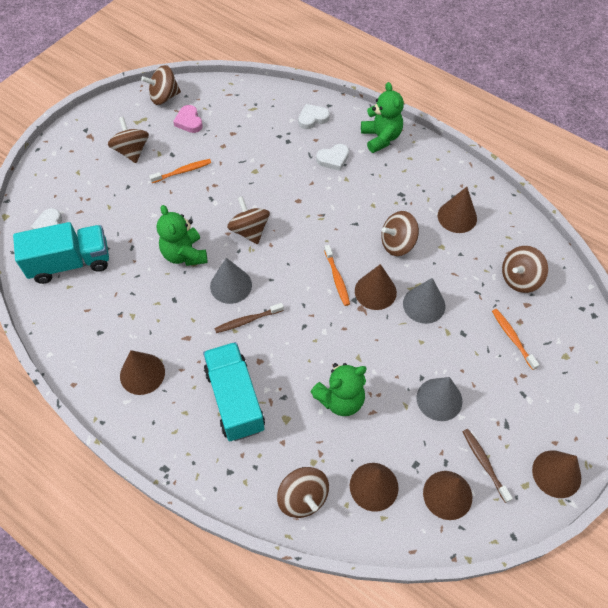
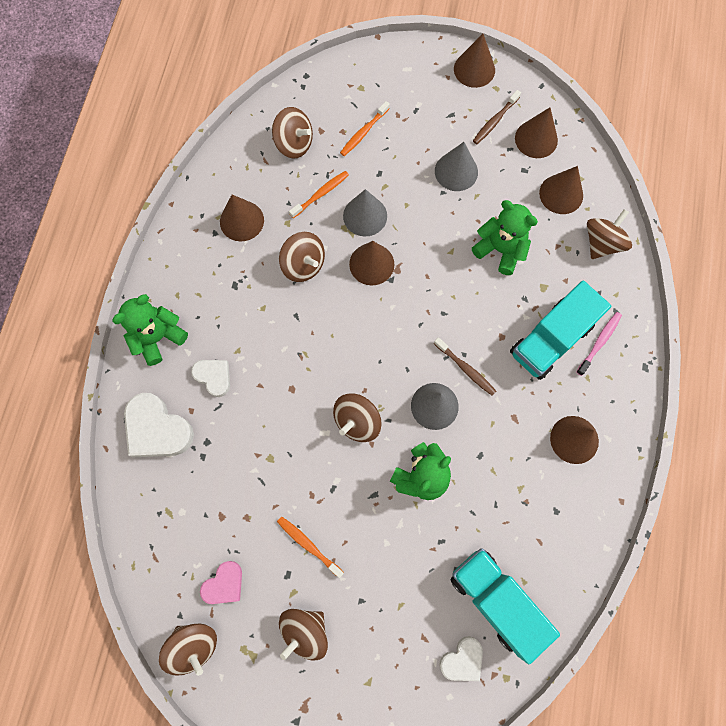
camera: 115 degrees left, 15 degrees up
white heart [298,104,330,129] -> white heart [124,393,194,457], size x1.69
orange toothbrush [324,245,350,306] -> orange toothbrush moved to [289,171,349,218]
none -> pink toothbrush [576,312,622,376]

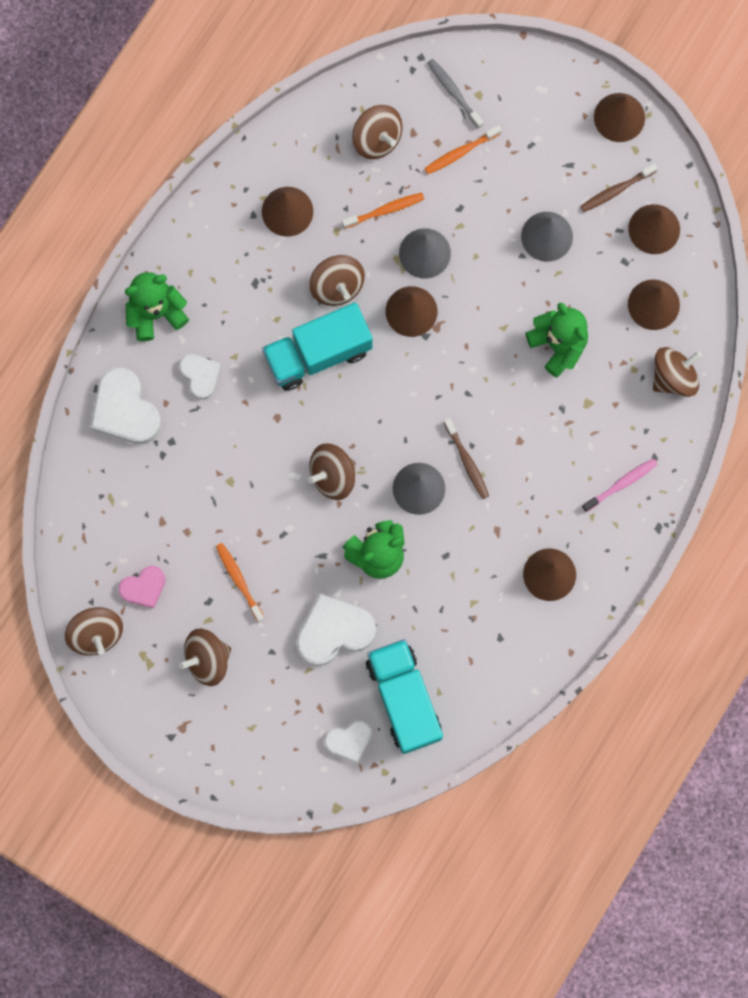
camera: 20 degrees right, 5 degrees up
turquoise truck [510,281,611,380] -> turquoise truck moved to [262,303,373,391]
none -> white heart [296,594,376,666]
none -> grey toothbrush [428,59,484,128]

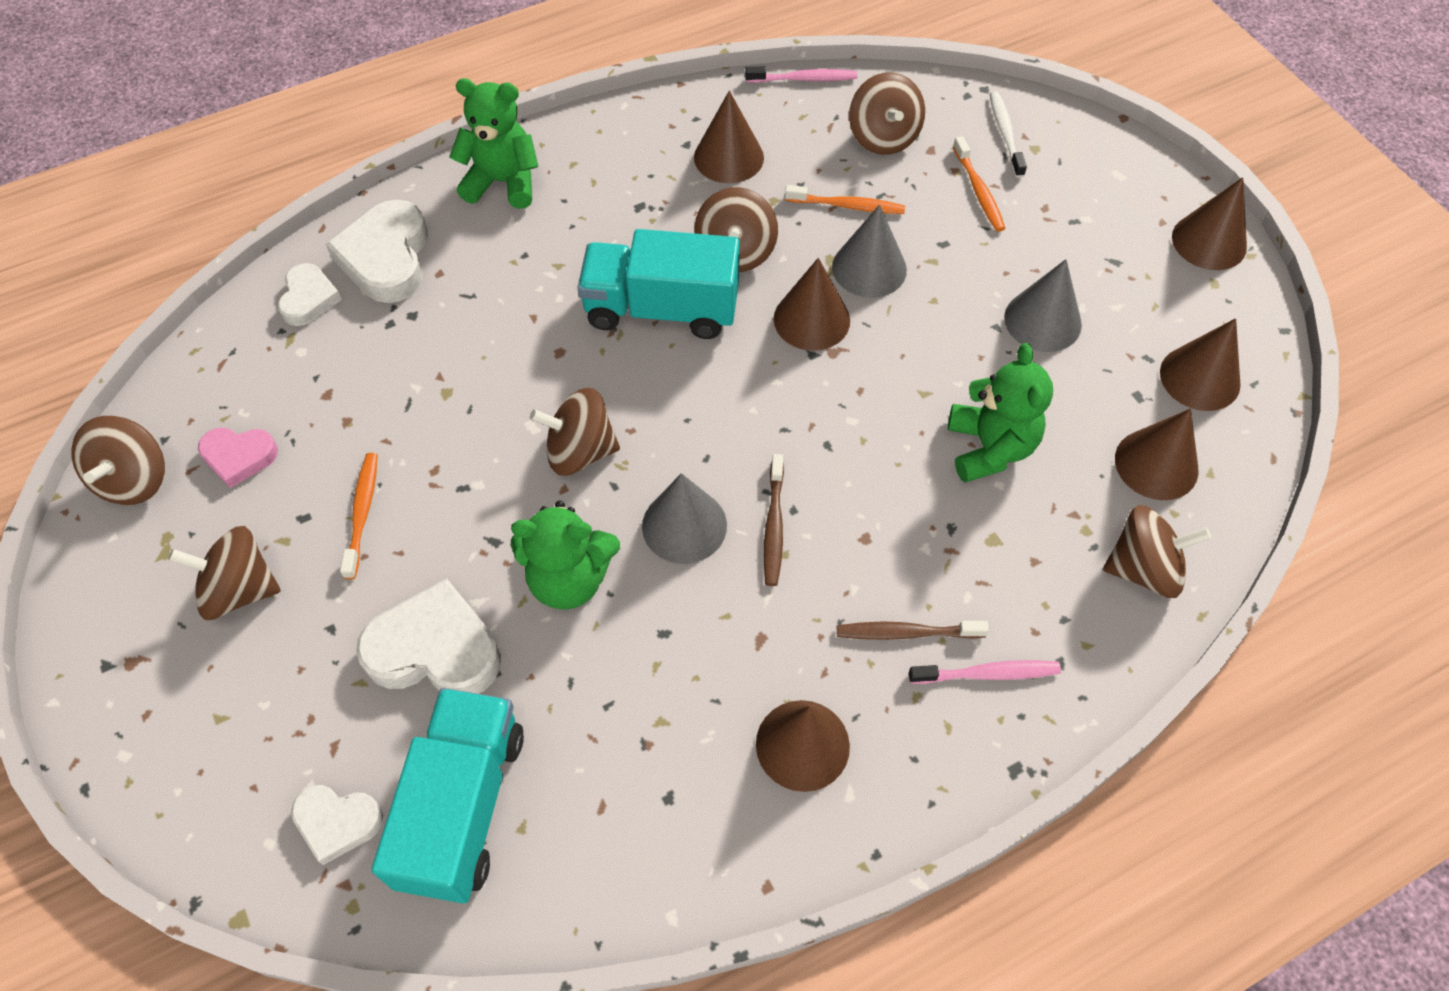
camera: 30 degrees right, 20 degrees down
white heart [179,354,221,400] -> white heart moved to [278,263,342,326]
orange toothbrush [424,125,502,174] -> orange toothbrush turned 105 degrees counterclockwise [953,136,1006,232]
grey toothbrush [428,59,484,128] -> white toothbrush [990,91,1027,178]
brown toothbrush [580,163,658,212] -> brown toothbrush moved to [837,621,989,640]
none -> pink toothbrush [745,66,857,83]

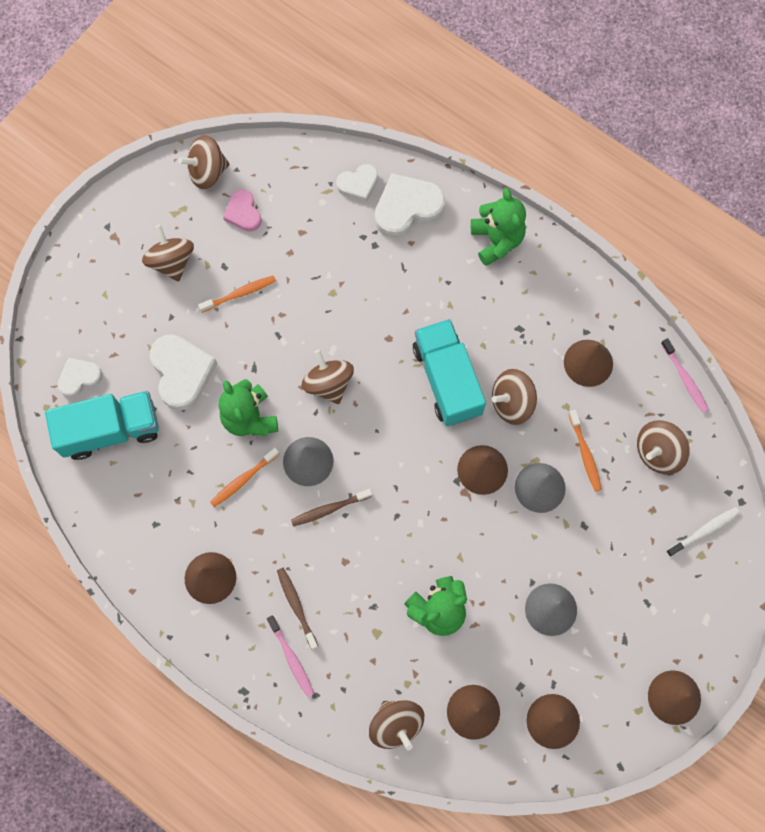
camera: 65 degrees right, 15 degrees up
white heart [291,785,383,865] -> white heart turned 75 degrees clockwise [57,358,103,398]
orange toothbrush [953,136,1006,232] -> orange toothbrush moved to [210,448,280,507]

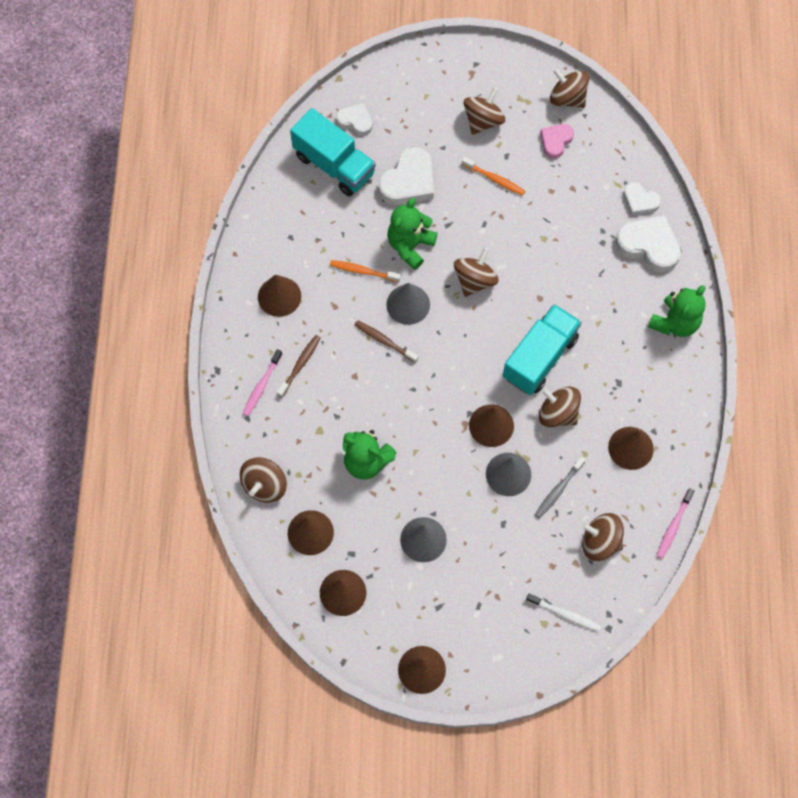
camera: 55 degrees right, 5 degrees down
orange toothbrush [569,410,602,492] -> grey toothbrush [535,456,586,518]

